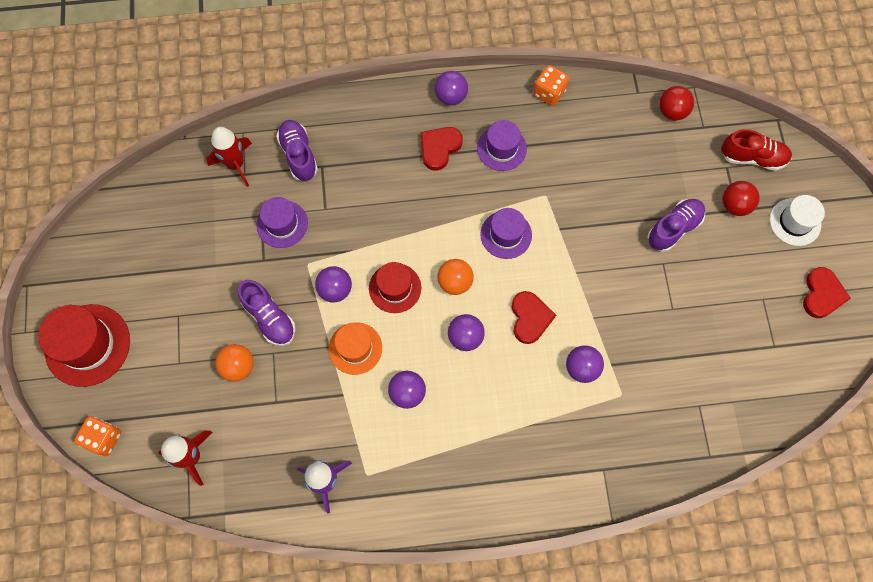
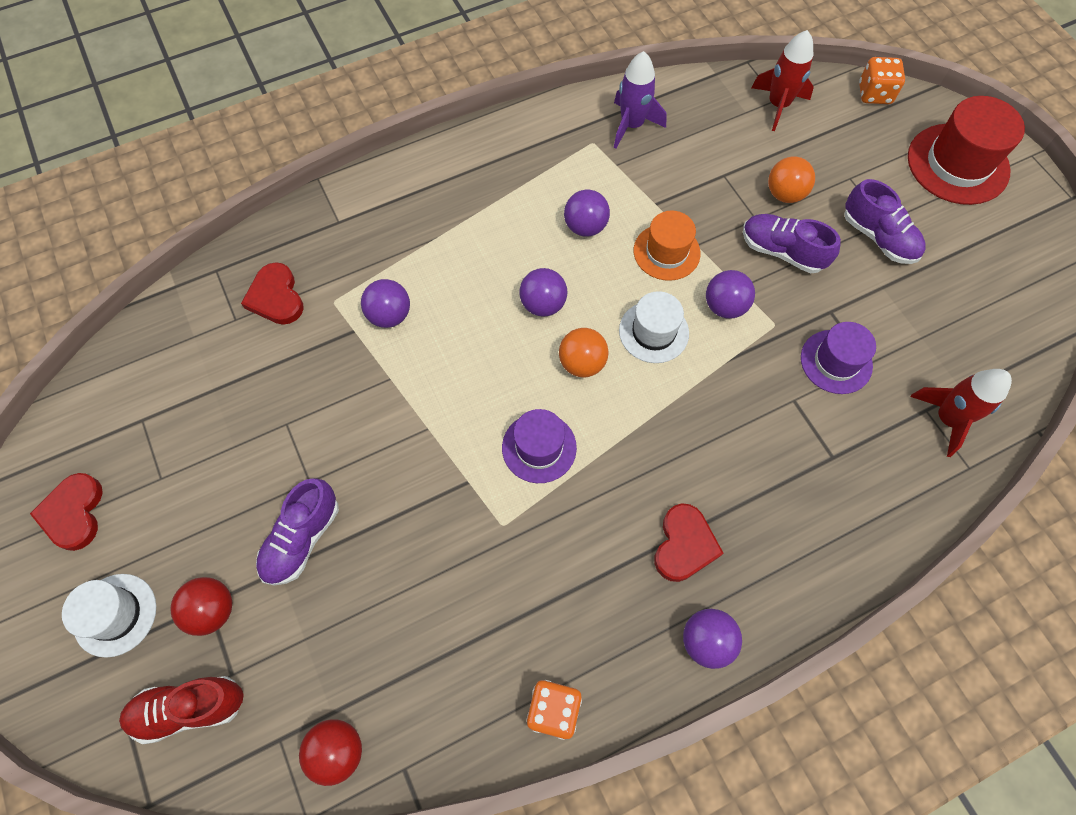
camera: 160 degrees right, 5 degrees down
purple shoe [276,120,318,181] -> purple shoe moved to [844,179,926,264]
red hat [369,262,421,313] -> white hat [619,291,689,363]
purple hat [477,120,527,171] -> none
red heart [512,291,556,344] -> red heart moved to [241,262,304,325]

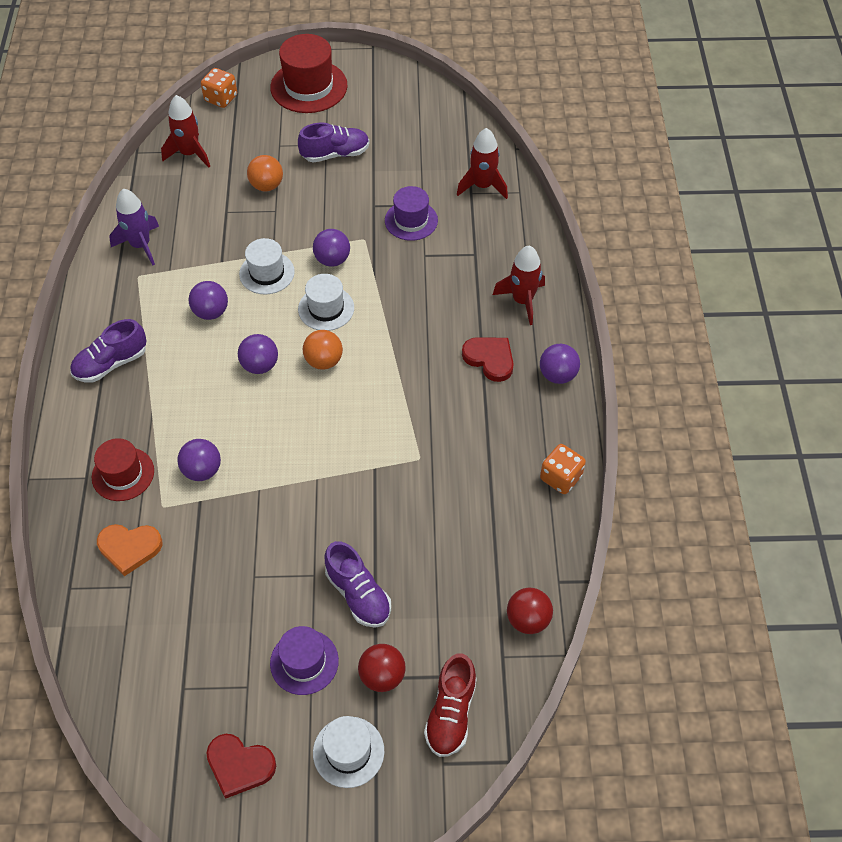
camera: 65 degrees left, 10 degrees down
red heart [241,262,304,325] -> orange heart [97,524,162,576]
purple hat [502,409,577,483] -> purple hat moved to [270,626,339,695]
orange hat [634,211,701,281] -> white hat [239,238,295,294]
purple shoe [743,214,841,273] -> purple shoe moved to [70,319,147,383]
none -> red hat [92,438,154,501]
none -> red rocket [493,246,545,325]

